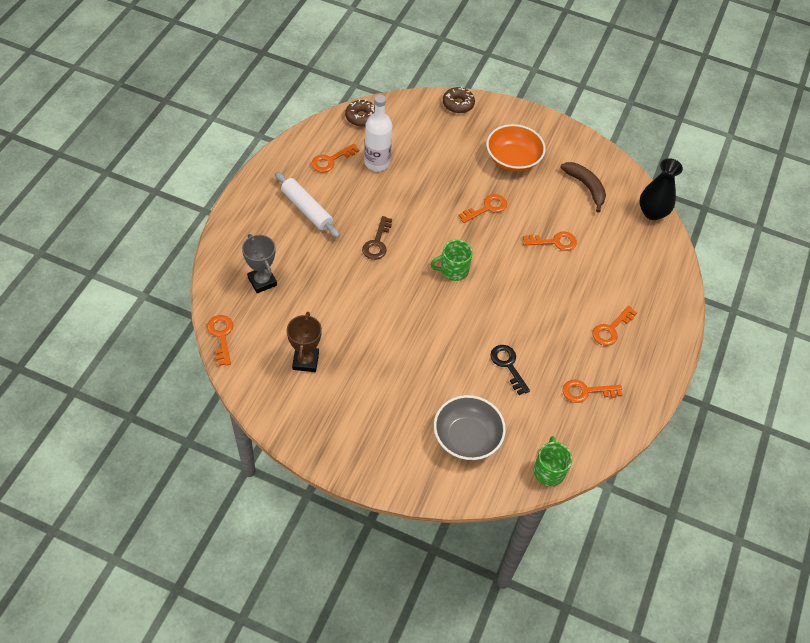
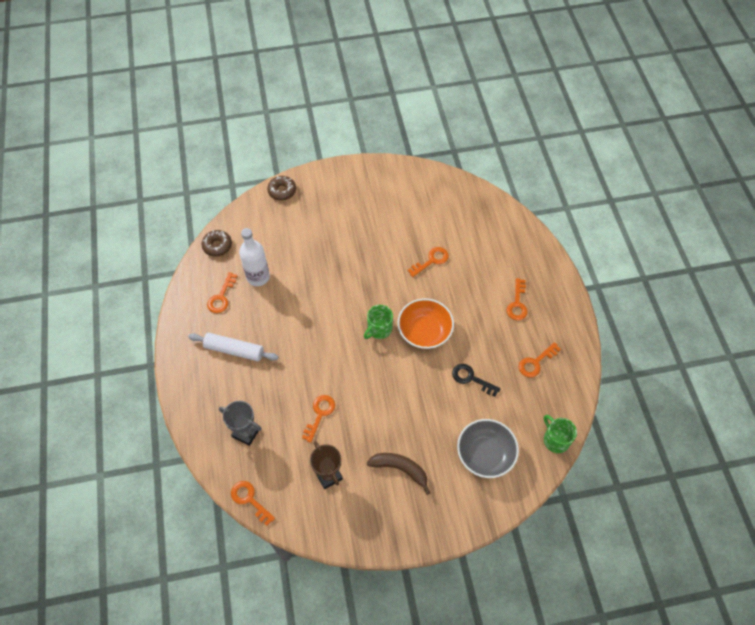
camera: 30 degrees left, 5 degrees up
brown key [362,216,392,260] -> none
orange key [458,194,507,223] -> orange key moved to [302,395,335,443]
orange bowl [486,124,545,172] -> orange bowl moved to [398,298,454,349]
brown banana [560,162,606,213] -> brown banana moved to [367,453,430,495]
black vase [639,158,683,220] -> none

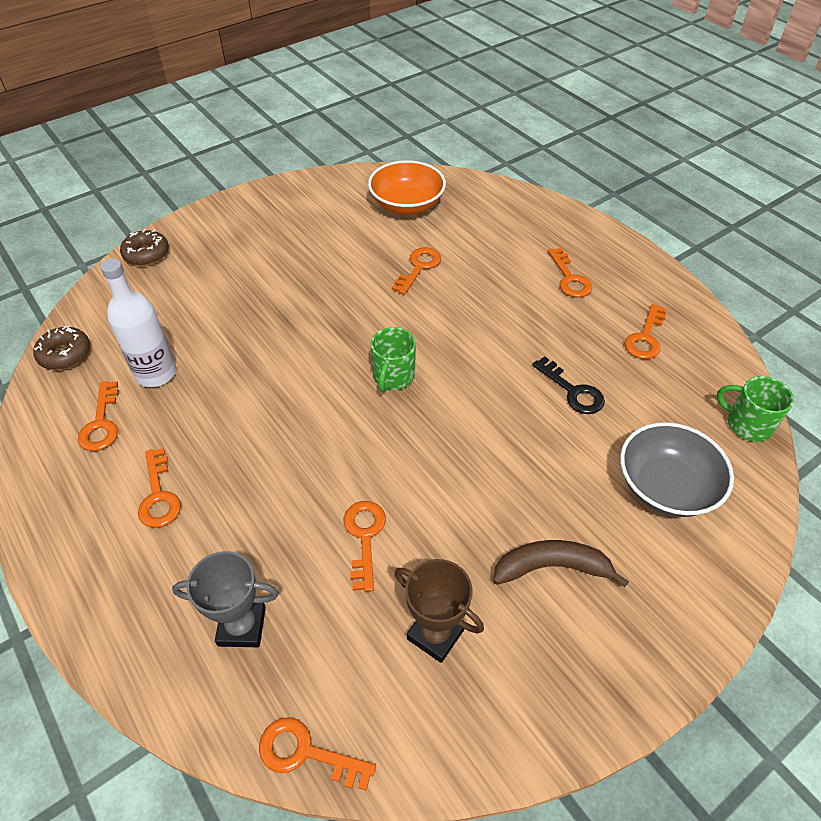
camera: 25 degrees left, 10 degrees down
white rolling pin [188,333,278,361] -> orange key [138,448,181,528]
orange bowl [398,298,454,349] -> orange bowl moved to [368,160,446,215]
black key [452,364,501,397] -> black key turned 135 degrees counterclockwise [532,356,605,414]

